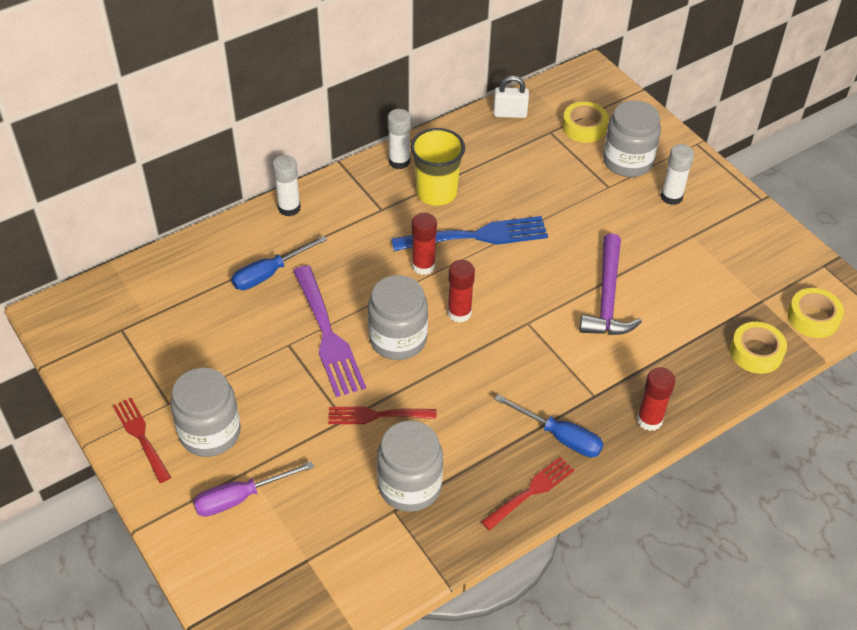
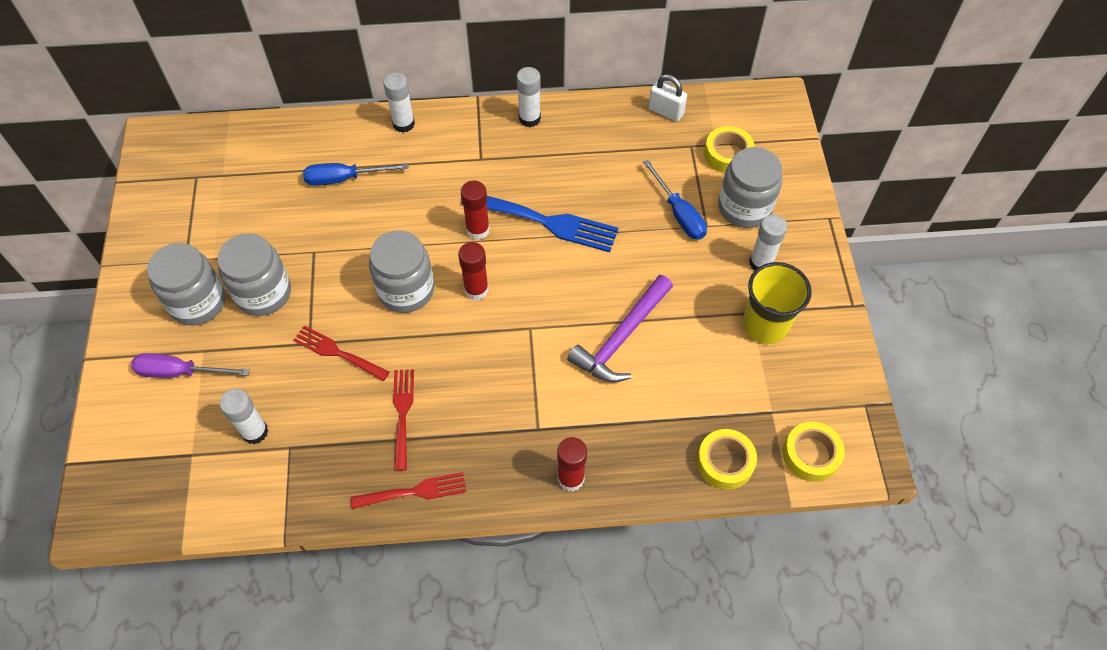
camera: 30 degrees right, 10 degrees up
red fork [113,398,171,483] -> red fork moved to [393,369,414,471]
purple fork [293,265,366,397] -> none
grey jar [377,421,443,512] -> grey jar moved to [217,234,291,316]
yellow cup [411,128,465,206] -> yellow cup moved to [743,262,812,344]
blue screwdriver [494,395,603,457] -> blue screwdriver moved to [643,160,707,240]
none -> white glue stick [220,389,268,444]

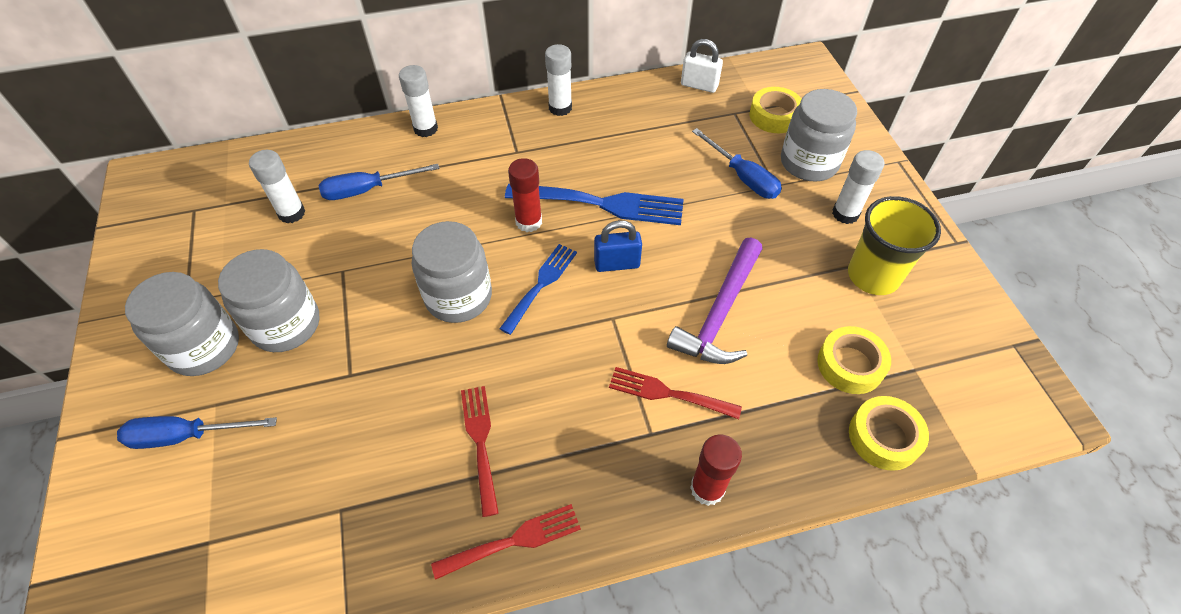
camera: 10 degrees left, 5 degrees down
purple screwdriver [131,353,250,378] -> blue screwdriver [117,416,277,449]
white glue stick [220,389,268,444] -> white glue stick moved to [249,150,305,223]
red fork [293,326,390,381] -> red fork moved to [609,367,742,419]
red glue stick [458,242,489,300] -> blue fork [499,244,577,335]
yellow tape [783,421,845,482] -> yellow tape moved to [817,326,891,394]
none -> blue padlock [594,220,642,272]

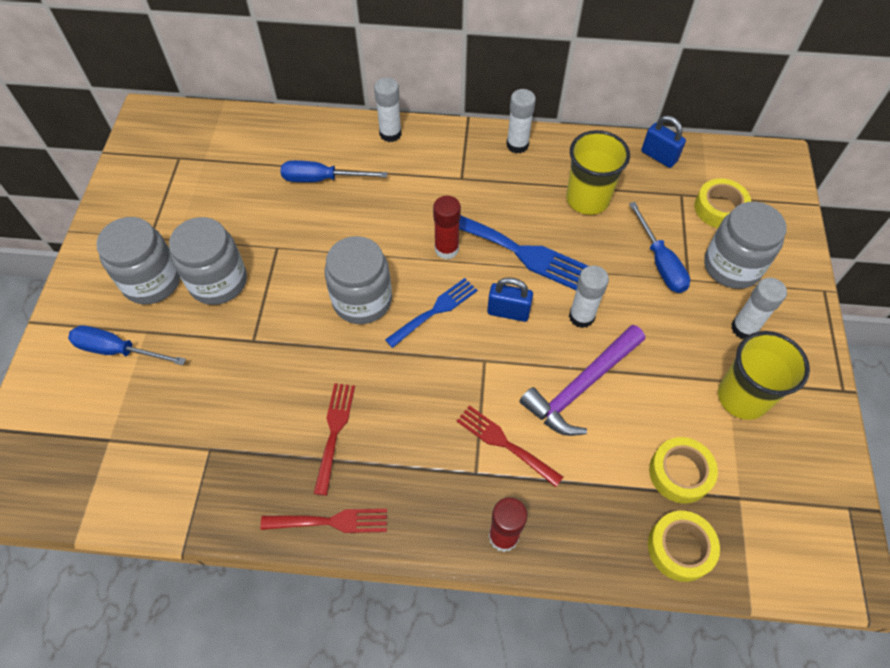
camera: 20 degrees right, 5 degrees up
white glue stick [249,150,305,223] -> white glue stick moved to [569,265,609,328]
white padlock [681,39,723,93] -> blue padlock [641,116,686,168]
none -> yellow cup [566,130,630,215]

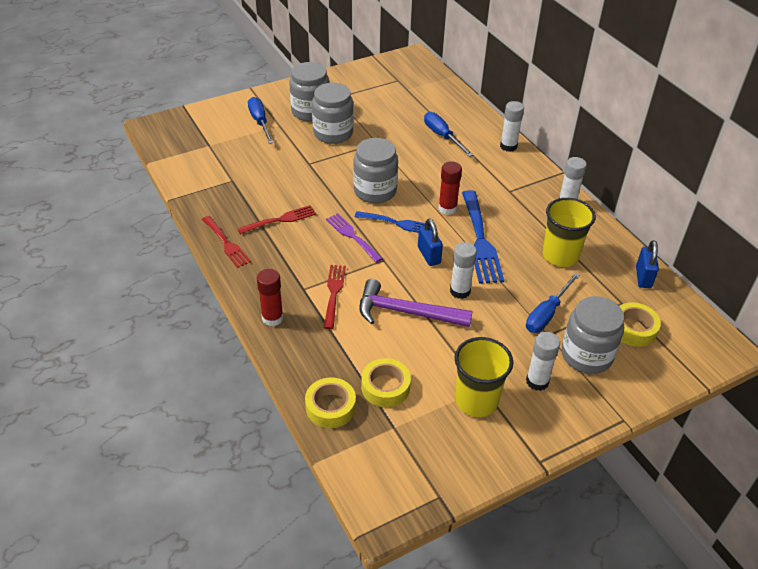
camera: 55 degrees right, 15 degrees down
none -> purple fork [326,213,383,263]

